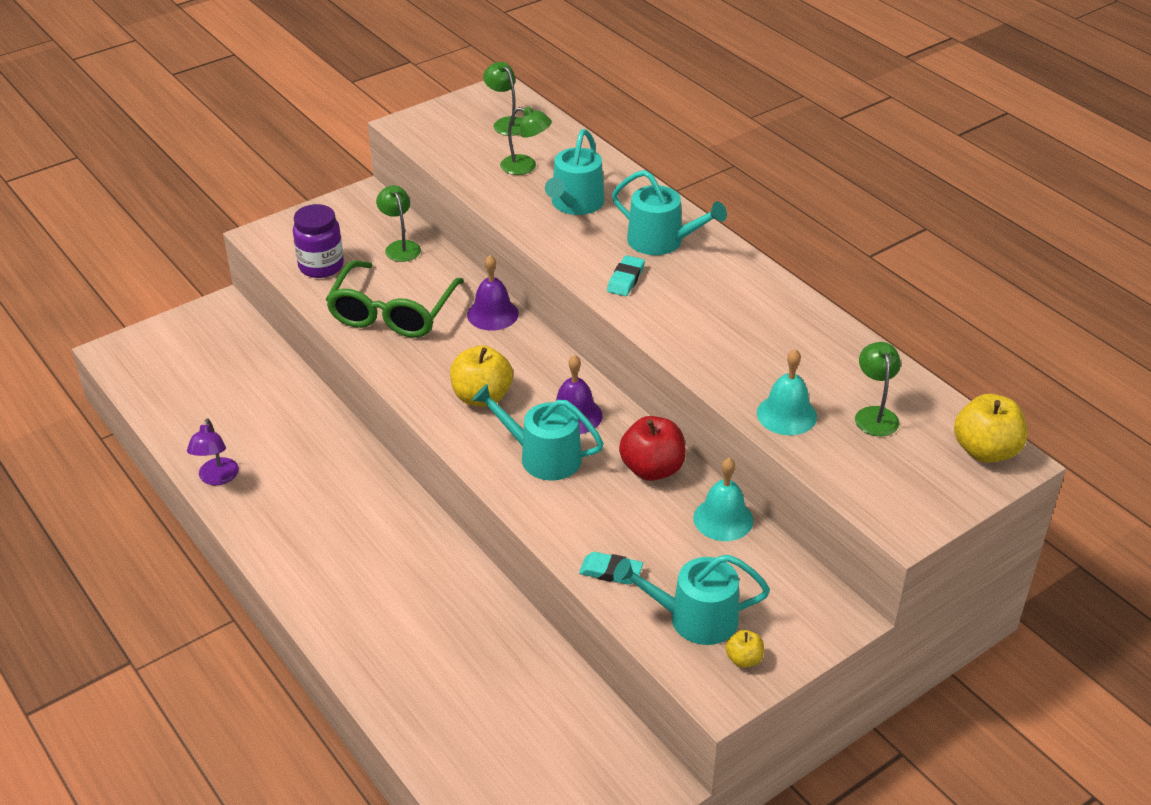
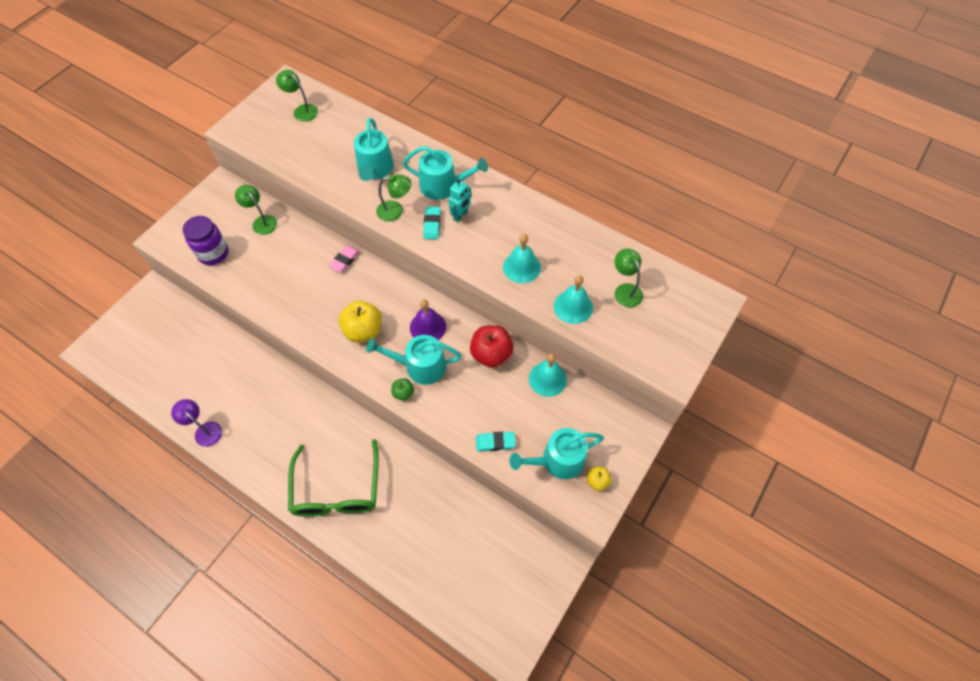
camera: 20 degrees left, 20 degrees up
purple lamp [187,418,239,485] -> purple lamp turned 150 degrees clockwise [171,399,222,447]
green glasses [326,260,464,338] -> green glasses moved to [288,439,379,517]
purple bell [467,255,519,331] -> pink eraser [329,246,360,272]
green lamp [500,107,552,175] -> green lamp moved to [376,174,412,222]
yellow apple [954,394,1027,463] -> none
none -> green apple [391,378,414,401]
none -> turquoise robot [449,179,471,222]
none -> turquoise bell [503,234,541,283]

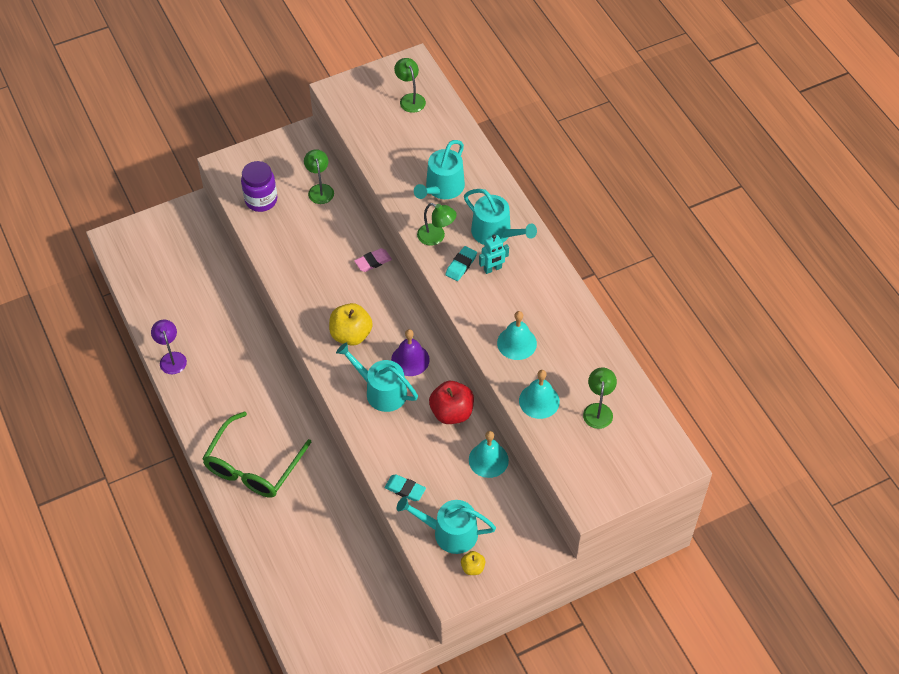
camera: 30 degrees right, 5 degrees down
green apple [391,378,414,401] -> none

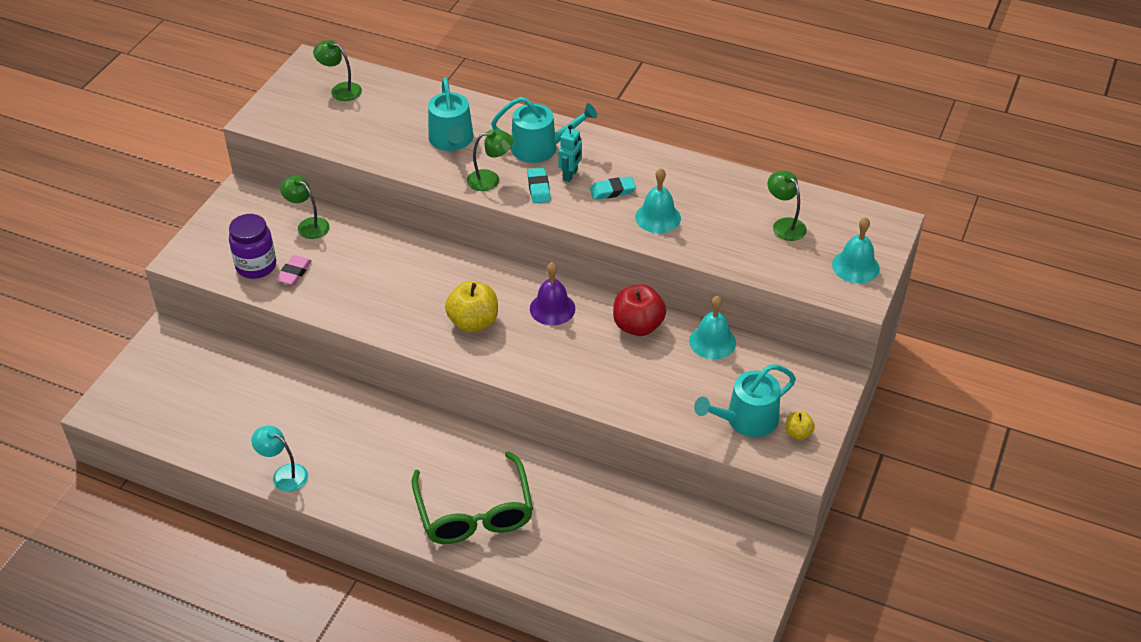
camera: 40 degrees left, 10 degrees down
purple lamp [151,320,187,374] -> turquoise lamp [251,426,308,492]
turquoise watering can [336,342,418,412] -> none
pink eraser [354,248,392,272] -> pink eraser moved to [276,255,312,285]
turquoise eraser [385,474,426,501] -> turquoise eraser moved to [590,176,636,200]
turquoise bell [519,370,560,419] -> turquoise bell moved to [832,217,880,283]

